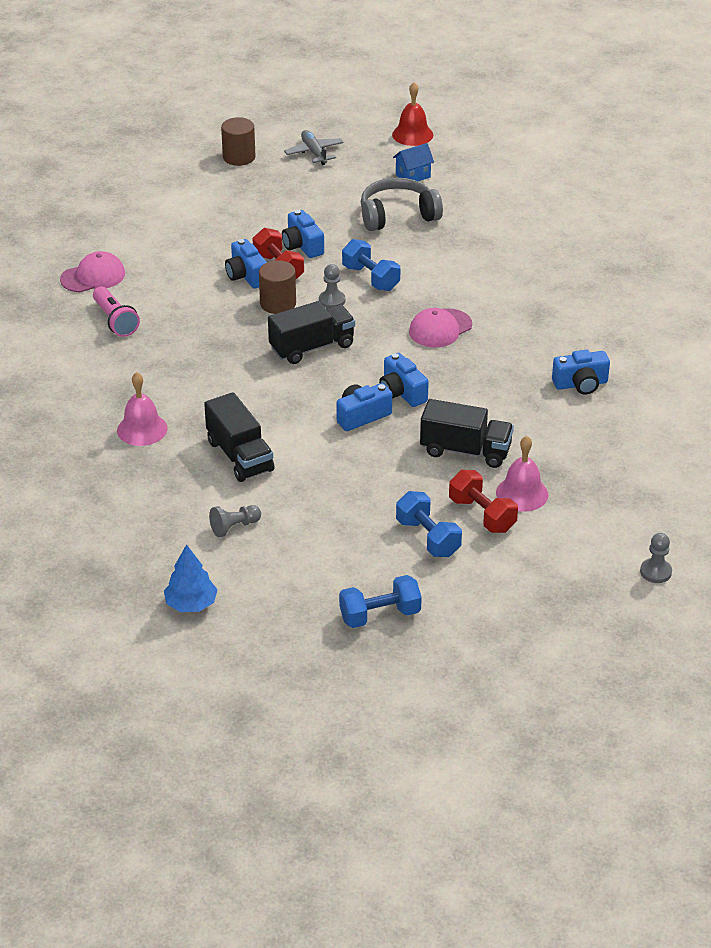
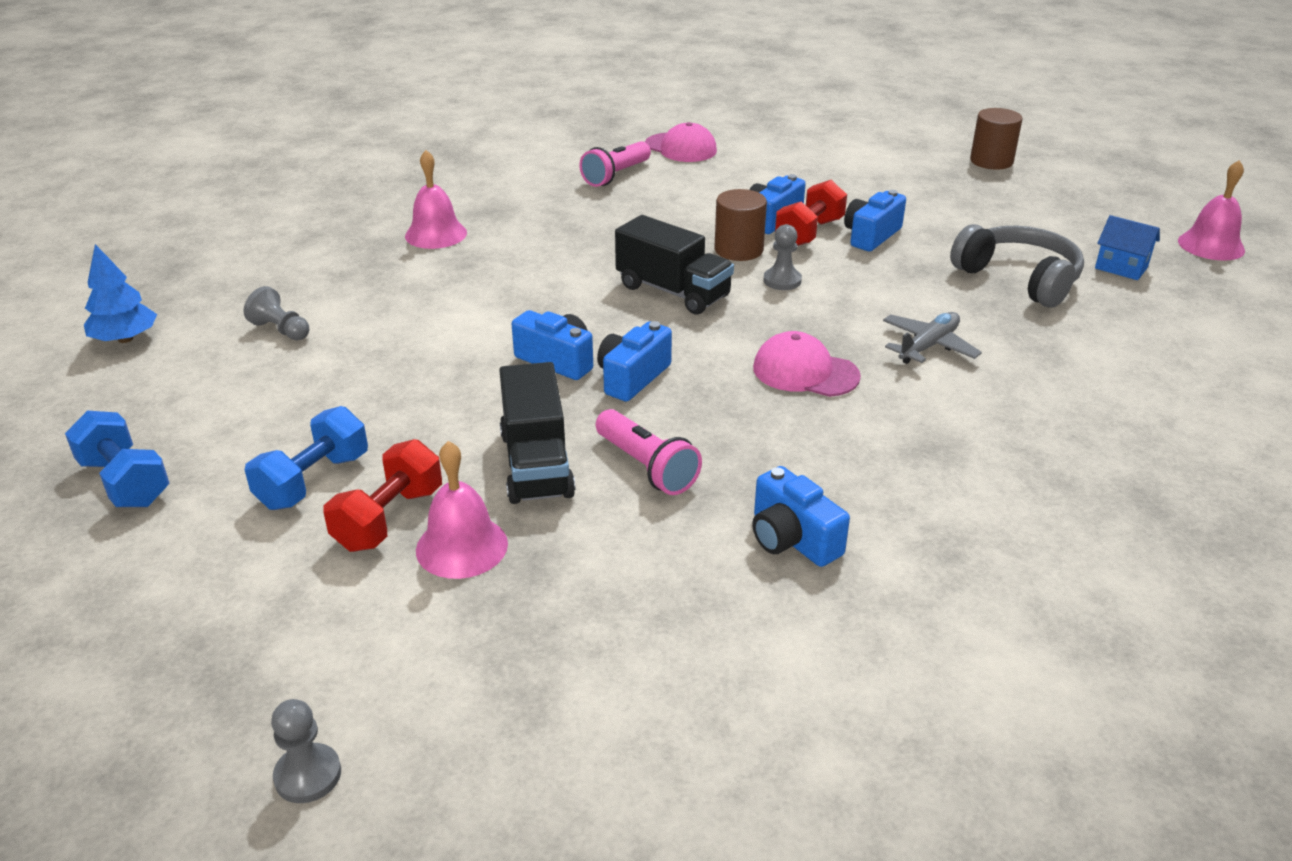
camera: 65 degrees right, 5 degrees down
black truck [204,392,274,482] -> none
grey plane [284,130,343,165] -> grey plane moved to [883,312,982,364]
blue dumbbell [342,239,400,291] -> none
red bell [392,82,433,146] -> pink bell [1178,160,1245,261]
none -> pink flashlight [596,409,702,495]

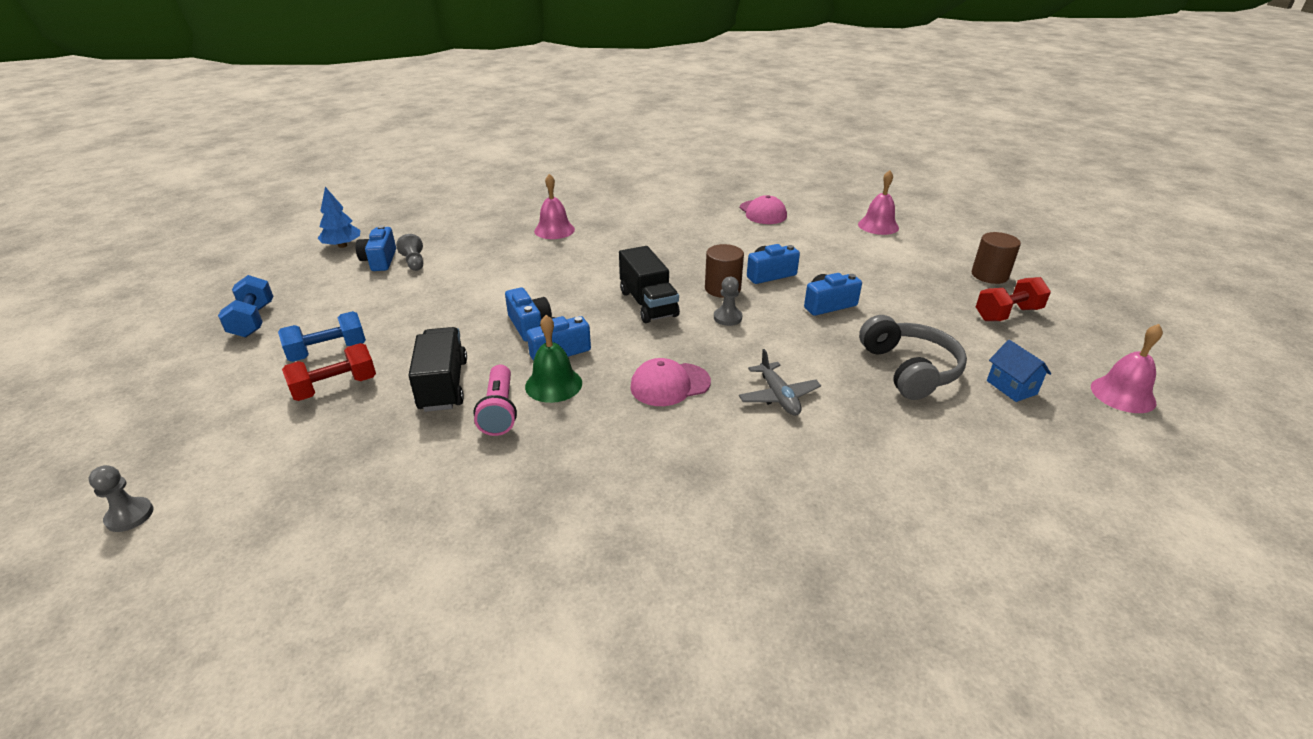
camera: 30 degrees right, 0 degrees up
pink bell [416,441,508,579] -> pink bell moved to [858,170,899,235]
black truck [499,362,575,504] -> black truck turned 150 degrees clockwise [408,327,467,412]
pink flashlight [579,141,651,187] -> none
blue camera [752,466,850,567] -> blue camera moved to [356,225,396,271]
pink cap [753,331,861,397] -> pink cap turned 75 degrees counterclockwise [630,358,711,406]
red dumbbell [775,180,847,246] -> red dumbbell moved to [976,277,1051,321]
grey plane [883,312,982,364] -> grey plane turned 90 degrees clockwise [739,349,821,416]
none -> green bell [525,315,582,403]

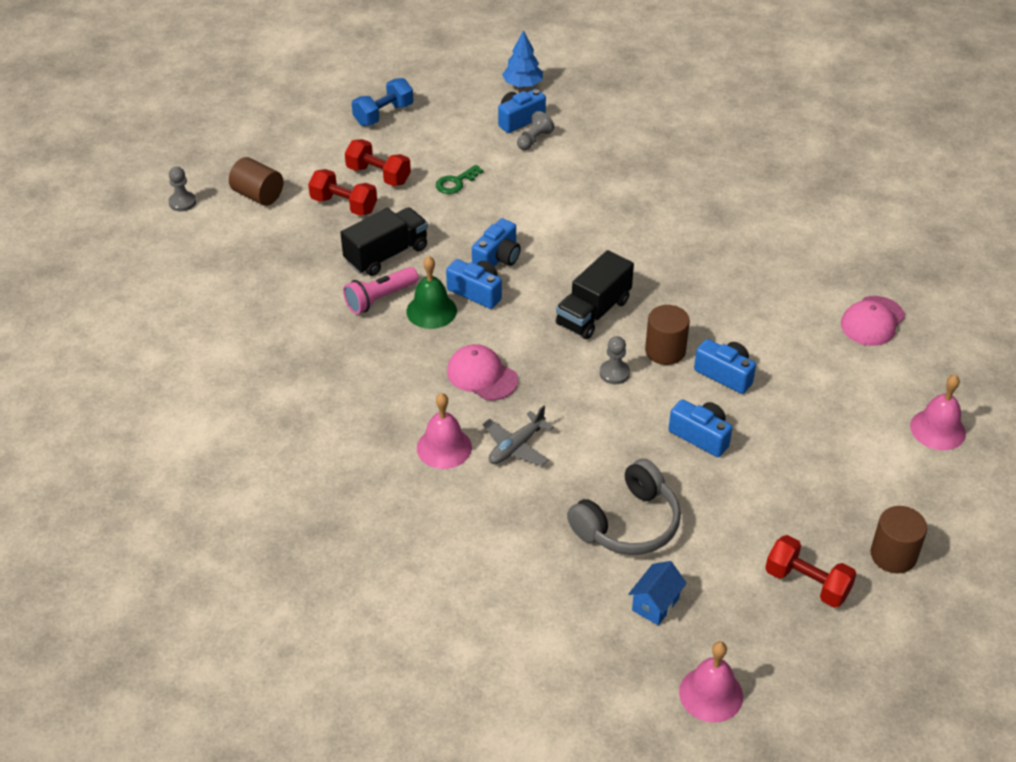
camera: 60 degrees right, 10 degrees up
blue dumbbell [278,311,366,362] -> red dumbbell [345,139,411,186]
pink bell [534,174,575,239] -> pink bell moved to [417,393,472,469]
none -> brown cylinder [229,157,283,206]
none -> green key [436,165,483,194]

